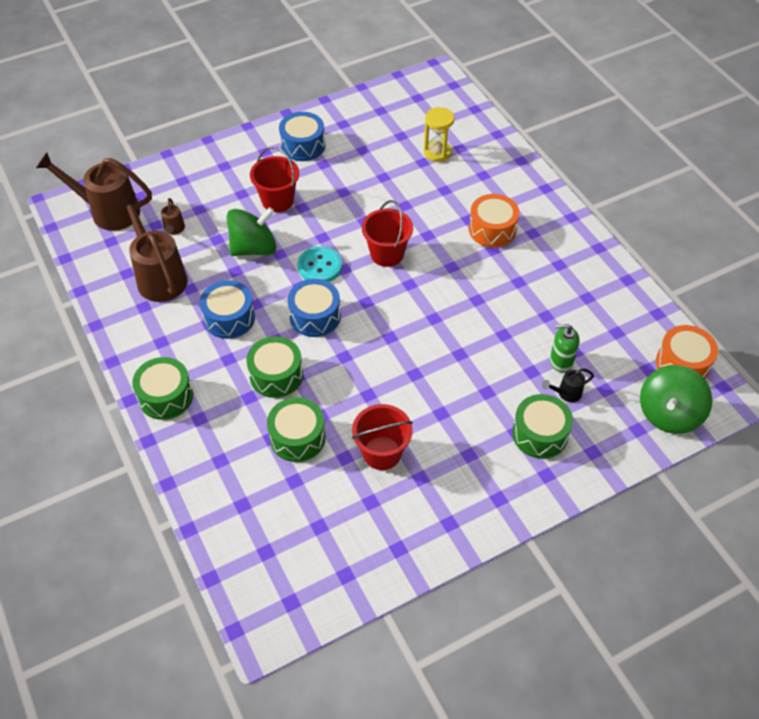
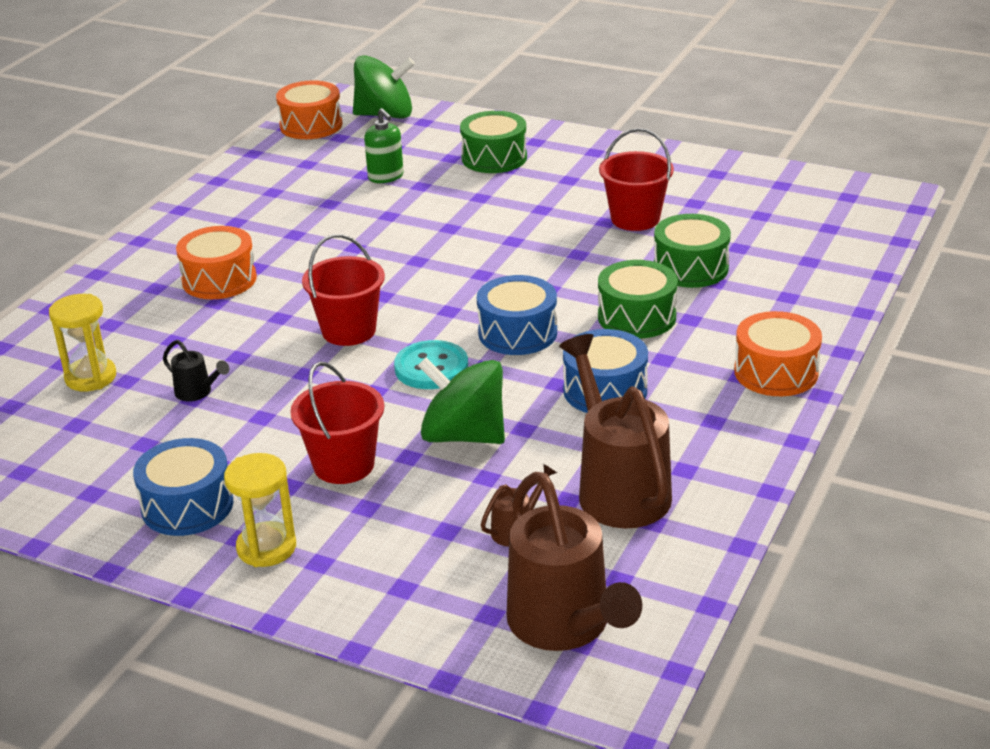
camera: 125 degrees left, 20 degrees down
brown watering can [116,193,188,302] -> brown watering can turned 135 degrees clockwise [559,334,672,528]
green drum [132,357,193,420] -> orange drum [734,311,822,396]
black watering can [542,368,594,402] -> black watering can moved to [163,340,229,401]
none -> yellow hourglass [224,453,296,567]

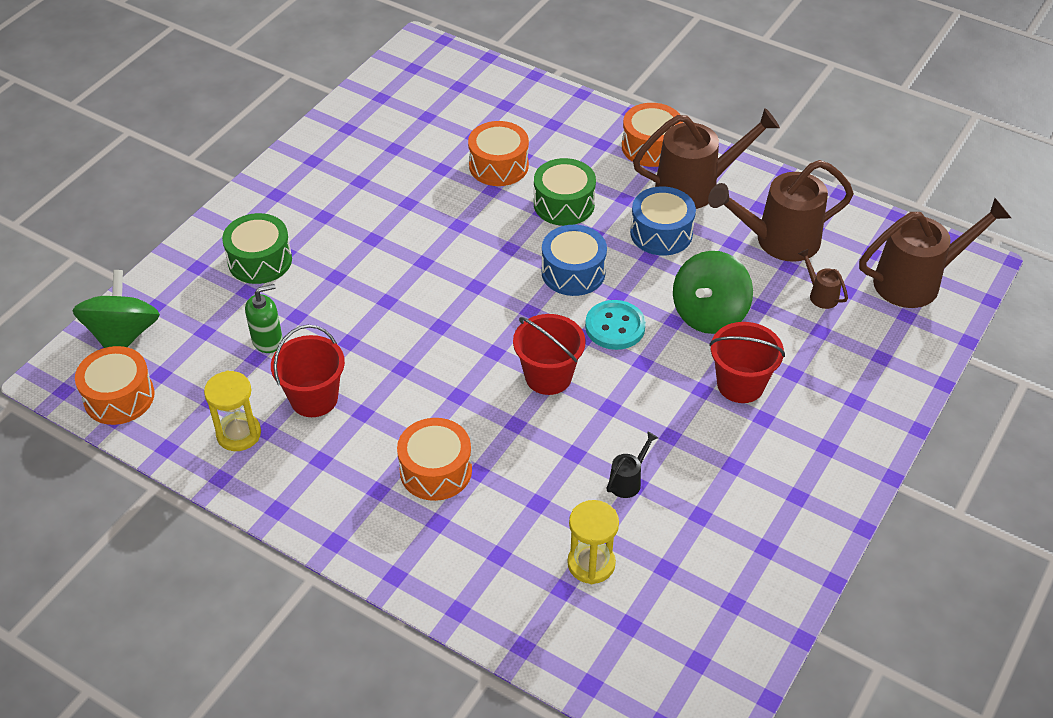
camera: 85 degrees left, 15 degrees up
blue drum [133,438,233,536] -> none
yellow hourglass [224,453,296,567] -> yellow hourglass moved to [204,371,261,451]
red bucket [599,128,674,231] -> red bucket moved to [271,325,345,417]
green drum [654,214,731,288] -> orange drum [468,121,529,186]
none -> brown watering can [633,108,780,209]

